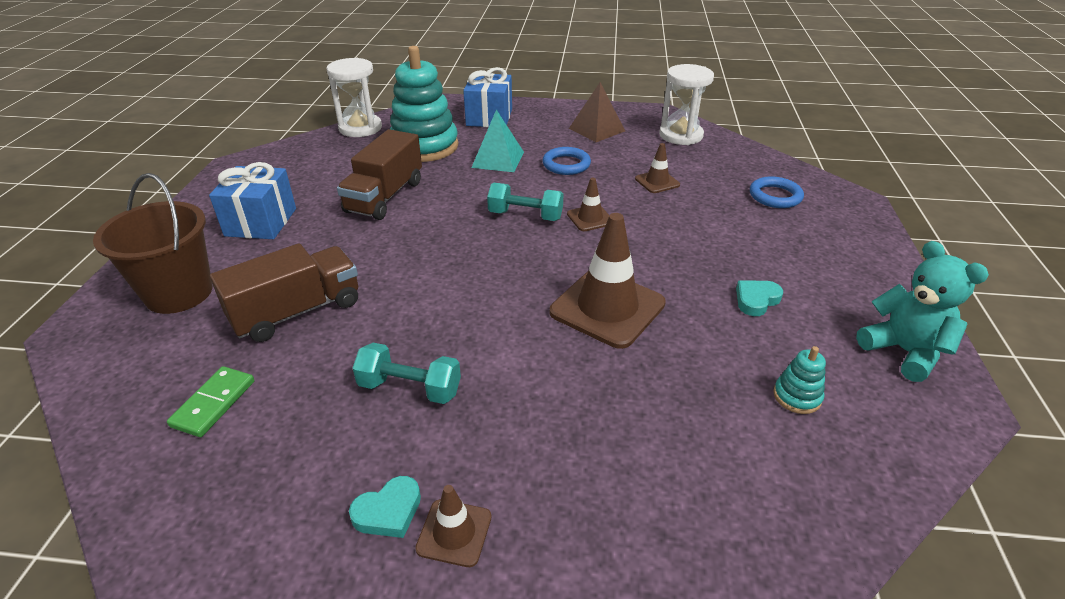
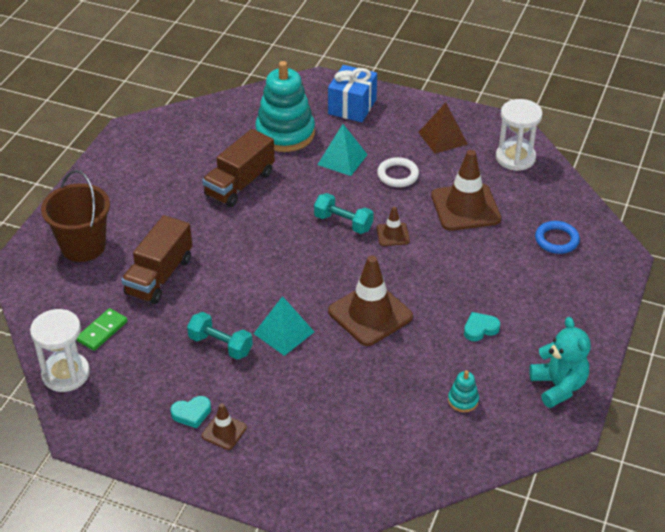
camera: 15 degrees right, 5 degrees up
blue gift [209,162,296,239] -> none
brown truck [210,243,358,342] -> brown truck turned 135 degrees clockwise [121,215,192,304]
white hourglass [327,58,382,137] -> white hourglass moved to [30,309,90,392]
blue ring [542,147,591,175] -> white ring [377,157,419,187]
brown traffic cone [635,143,680,193] -> brown traffic cone [431,150,501,231], size x2.01
none -> turquoise pyramid [253,296,314,356]

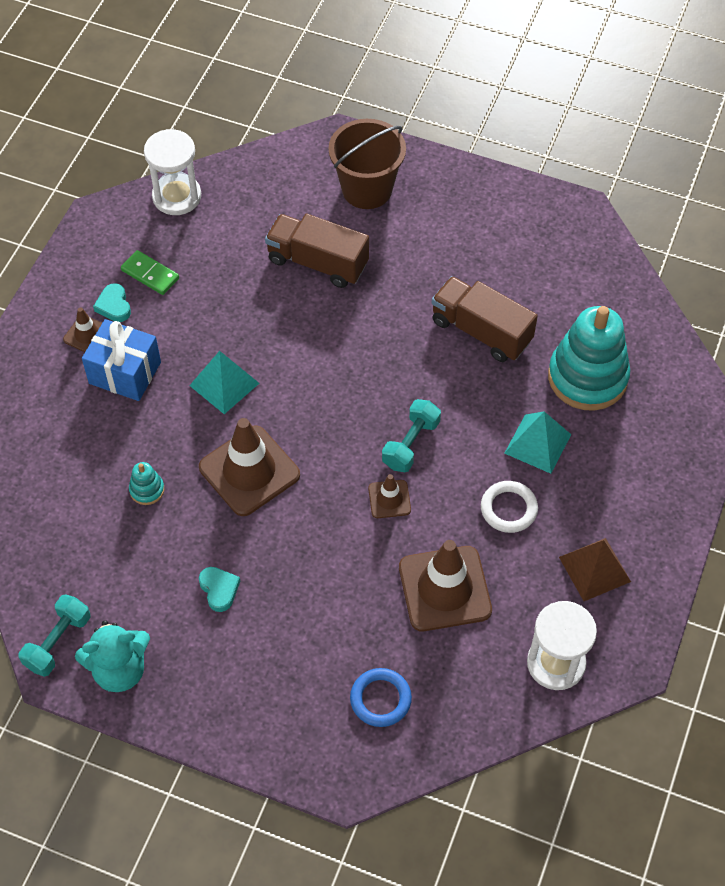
camera: 90 degrees right, 15 degrees up
green domino [76,308,128,351] -> green domino moved to [121,250,179,295]
turquoise dumbbell [187,312,253,360] -> turquoise dumbbell moved to [18,594,91,677]
blue gift [328,65,377,122] -> blue gift moved to [82,319,161,401]
turquoise stacking toy [448,370,479,412] -> turquoise stacking toy moved to [129,462,164,505]

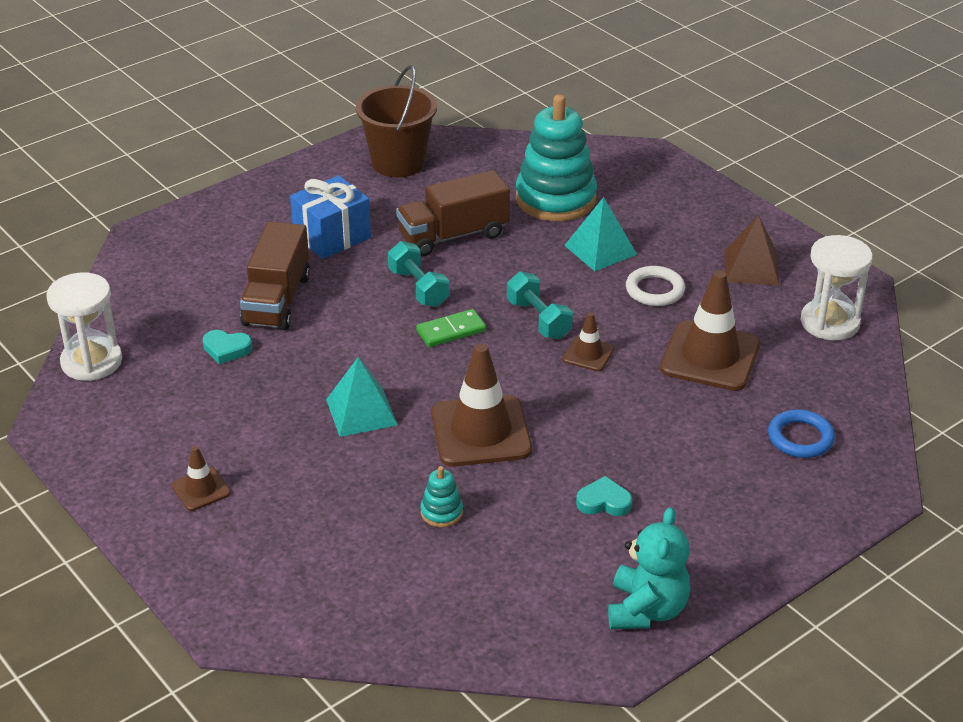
camera: 60 degrees left, 20 degrees down
turquoise dumbbell [18,594,91,677] -> turquoise dumbbell moved to [388,241,449,307]
blue gift [82,319,161,401] -> blue gift moved to [290,175,371,259]
turquoise heart [93,283,131,322] -> turquoise heart moved to [203,330,252,364]
green domino [121,250,179,295] -> green domino moved to [416,309,486,347]
brown truck [265,214,369,288] -> brown truck turned 45 degrees counterclockwise [240,221,310,330]
brown bucket [328,119,406,209] -> brown bucket moved to [356,65,437,177]

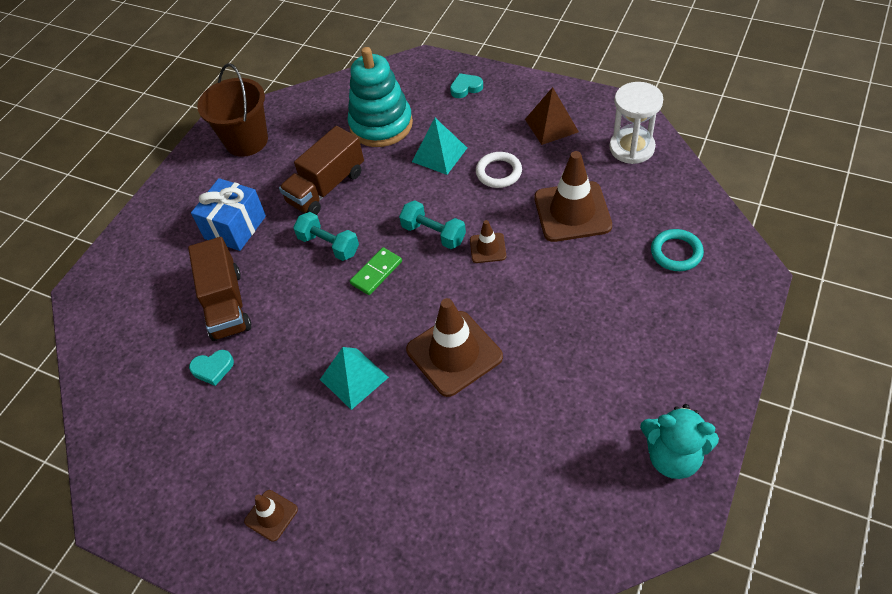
camera: 20 degrees left, 15 degrees up
white hourglass [46,273,122,381] -> none
turquoise stacking toy [421,466,463,527] -> none
turquoise heart [576,476,632,516] -> turquoise heart moved to [450,73,483,98]
turquoise teddy bear [608,507,690,629] -> turquoise teddy bear turned 120 degrees clockwise [640,404,719,479]
blue ring [768,410,835,458] -> turquoise ring [651,229,704,271]

